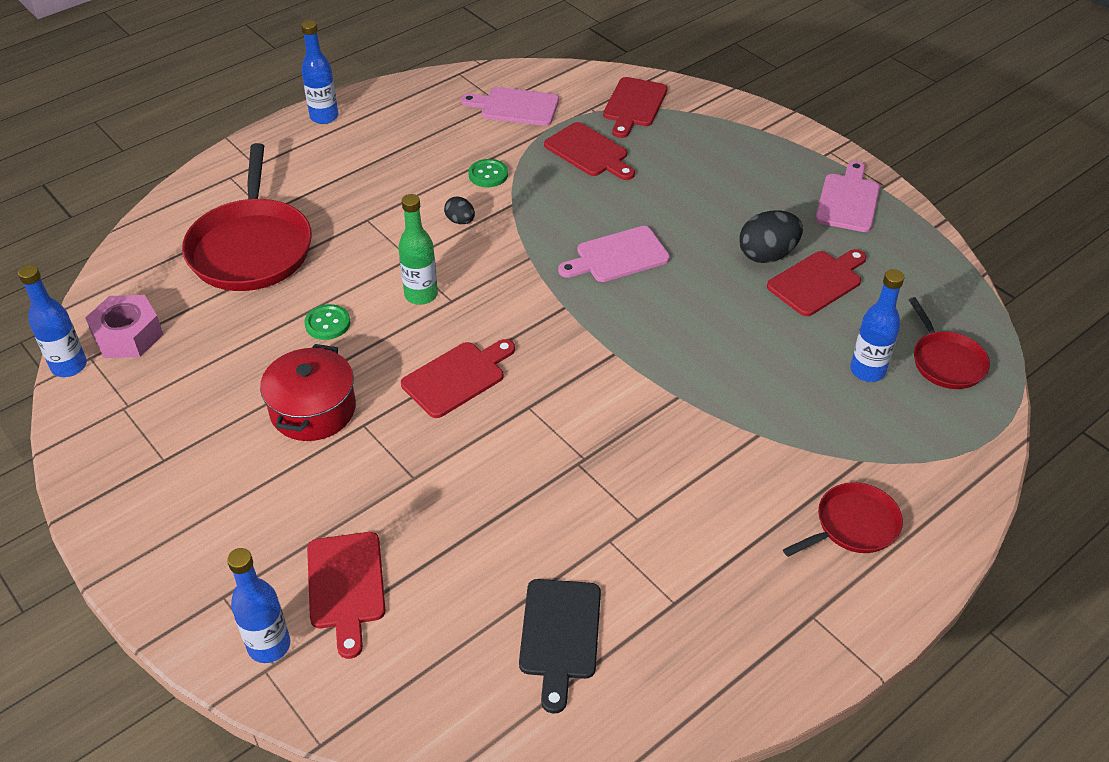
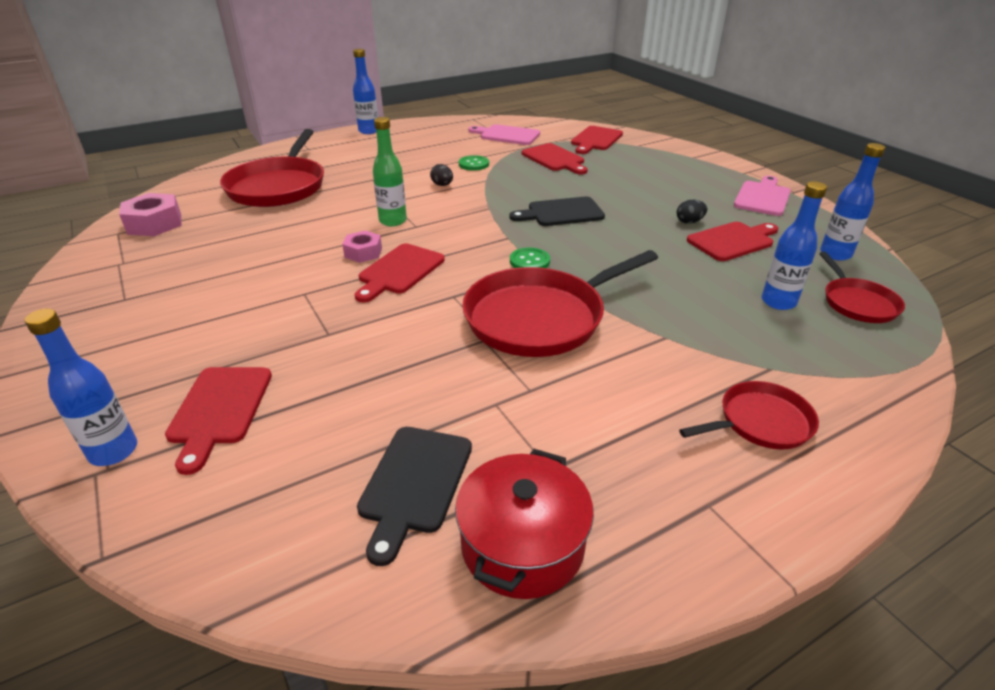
camera: 10 degrees right, 10 degrees down
blue bottle [18,265,87,377] -> blue bottle moved to [820,143,886,261]
red pot [260,344,356,441] -> red pot moved to [455,449,594,599]
green button [304,304,350,340] -> green button moved to [510,248,550,268]
red cutting board [401,339,515,418] -> red cutting board turned 150 degrees clockwise [355,243,445,302]
pink cutting board [558,226,670,282] -> black cutting board [509,196,605,226]
black egg [739,211,803,263] -> black egg [677,200,707,224], size x0.55
none -> pink nut [342,230,382,263]
none -> red pan [462,250,658,357]

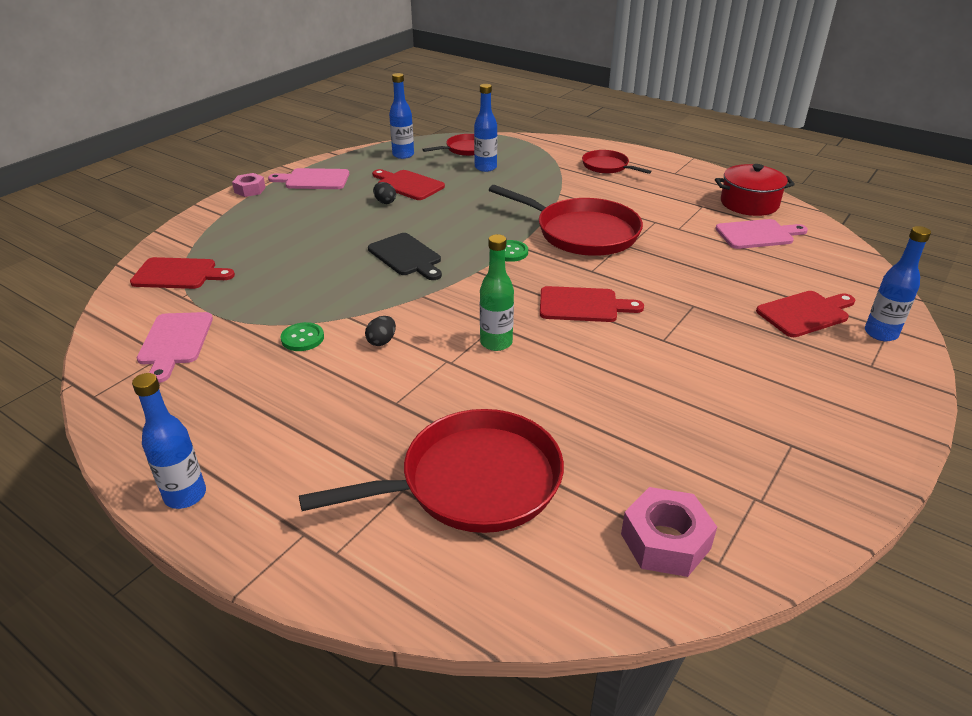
camera: 115 degrees left, 0 degrees up
pink nut [342,230,382,263] -> pink nut moved to [232,173,266,197]
black cutting board [357,427,472,566] -> pink cutting board [715,219,808,249]
red cutting board [522,143,588,174] -> none

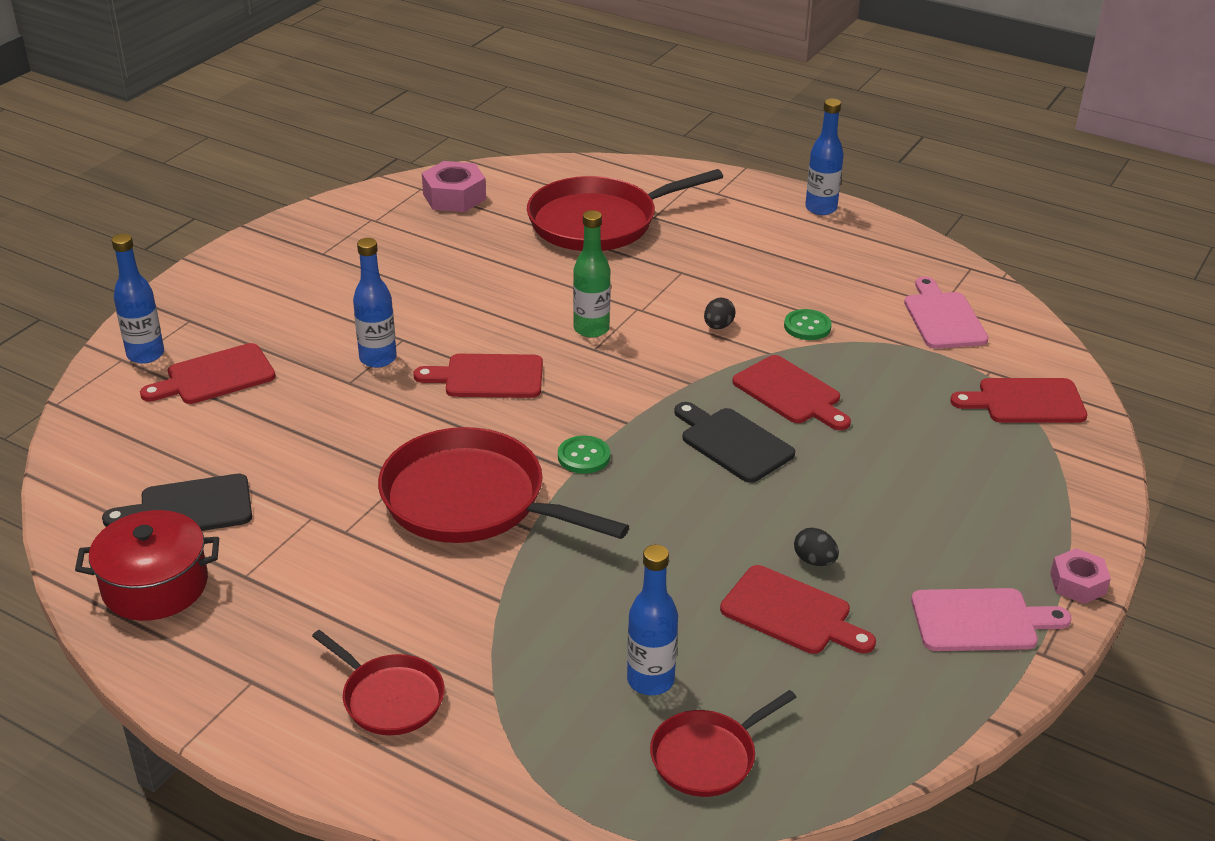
camera: 175 degrees right, 0 degrees up
blue bottle [389,73,414,159] -> blue bottle moved to [353,238,397,368]
pink cutting board [715,219,808,249] -> black cutting board [102,474,252,531]
none -> red cutting board [732,355,851,430]

